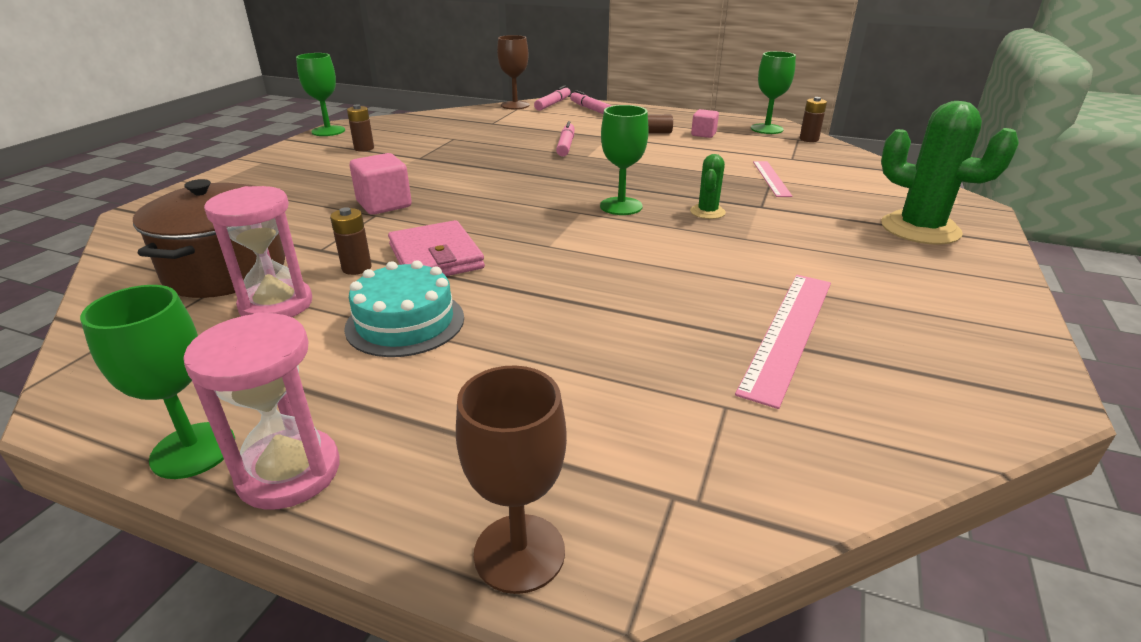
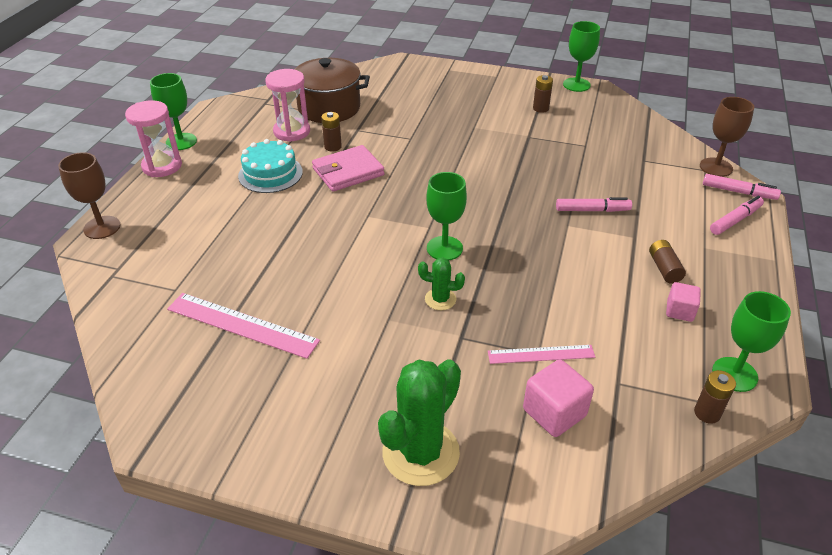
camera: 85 degrees right, 10 degrees up
pink cube [350,153,412,215] -> pink cube moved to [523,359,594,437]

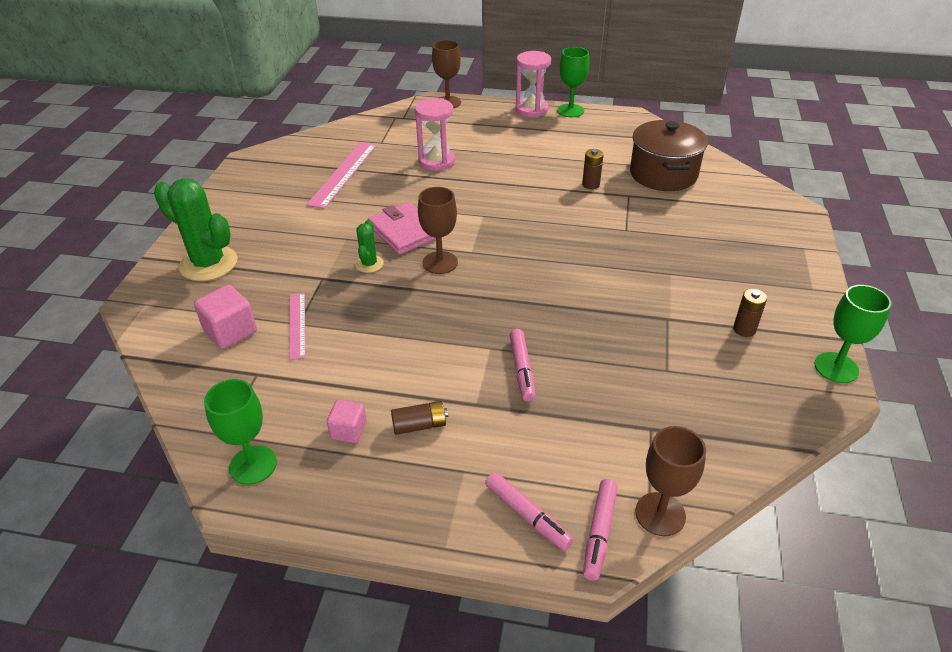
camera: 85 degrees right, 0 degrees up
turquoise cake [238,139,303,193] -> none
pink hourglass [265,69,310,142] -> pink hourglass moved to [415,98,455,171]
pink wallet [312,145,385,192] -> pink wallet moved to [368,202,436,255]
green goblet [426,172,467,260] -> brown goblet [418,187,458,274]
brown battery [694,370,736,424] -> none

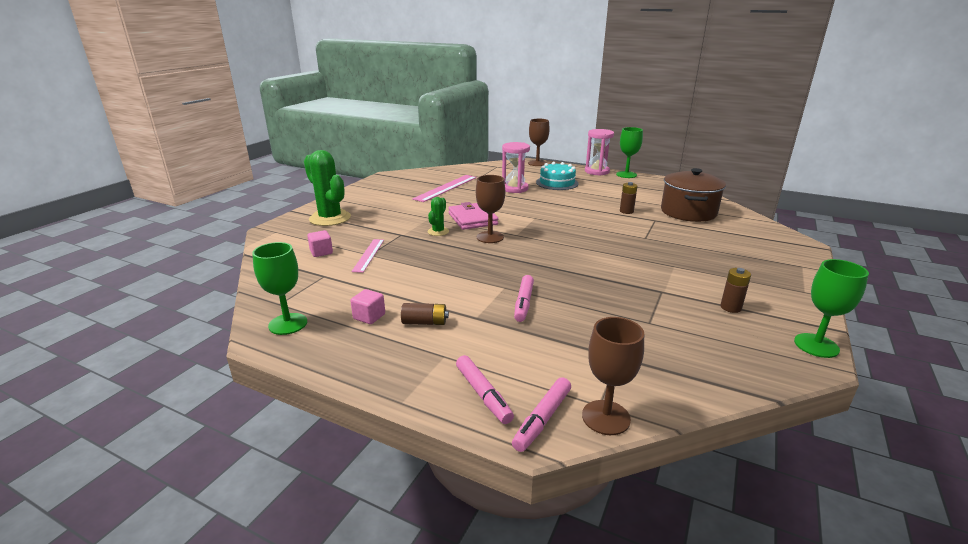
camera: 15 degrees right, 15 degrees down
pink cube [194,285,257,349] -> pink cube [307,230,333,257], size x0.63
none -> turquoise cake [536,162,579,190]

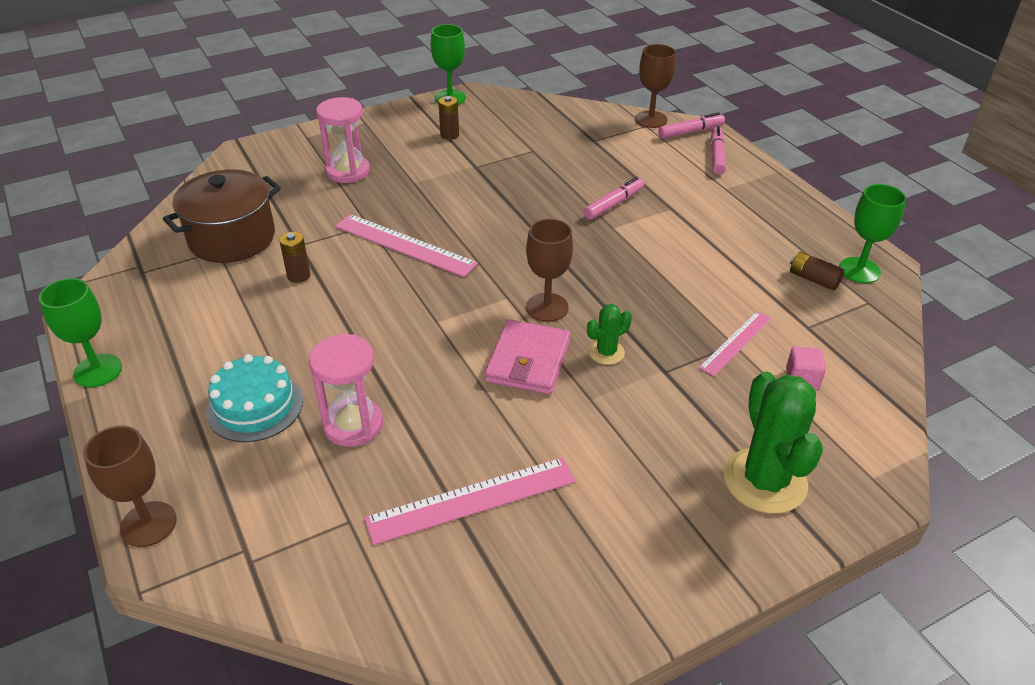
camera: 145 degrees left, 15 degrees up
pink cube [351,289,385,324] -> none
brown battery [401,303,449,325] -> brown battery moved to [790,251,844,290]
pink hourglass [585,129,614,176] -> pink hourglass moved to [316,97,370,183]
none -> pink ruler [335,214,478,277]

